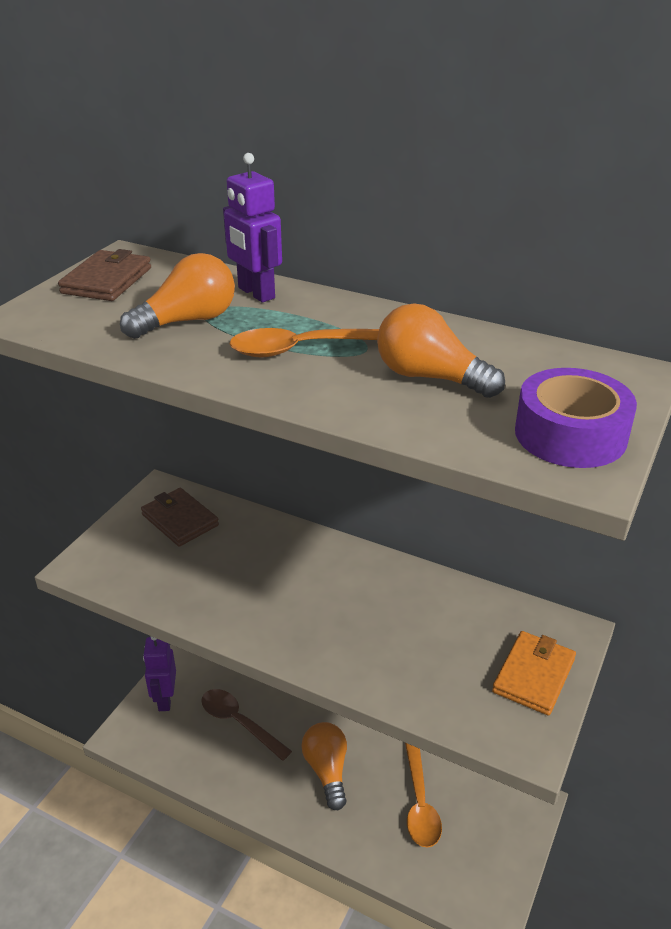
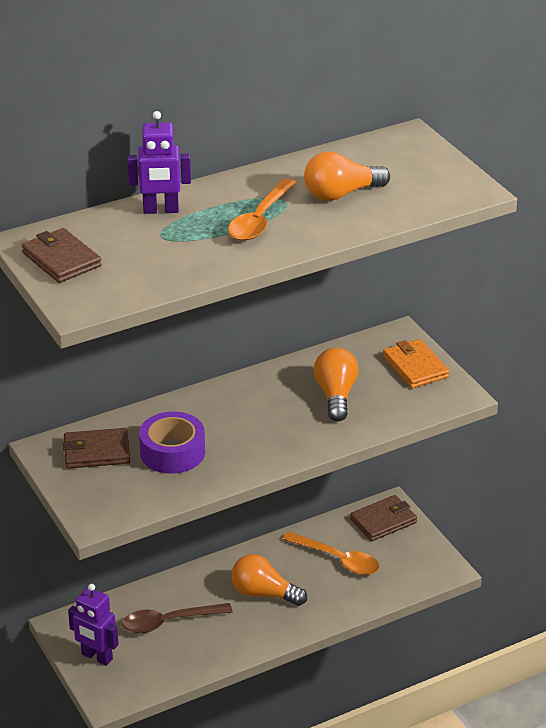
camera: 55 degrees left, 0 degrees up
orange light bulb [120,253,235,339] -> orange light bulb moved to [314,348,359,421]
purple tape [515,368,637,468] -> purple tape moved to [139,411,205,474]
none -> brown wallet [350,495,417,541]

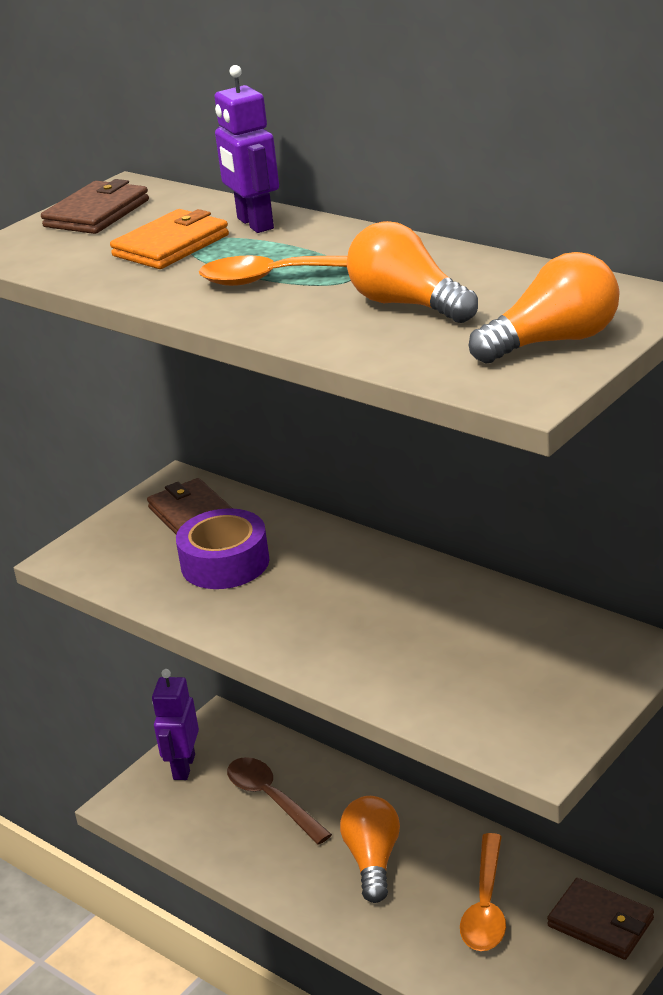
camera: 70 degrees right, 5 degrees down
orange light bulb [314,348,359,421] -> orange light bulb moved to [469,252,619,363]
orange wallet [383,339,450,388] -> orange wallet moved to [110,209,229,269]

